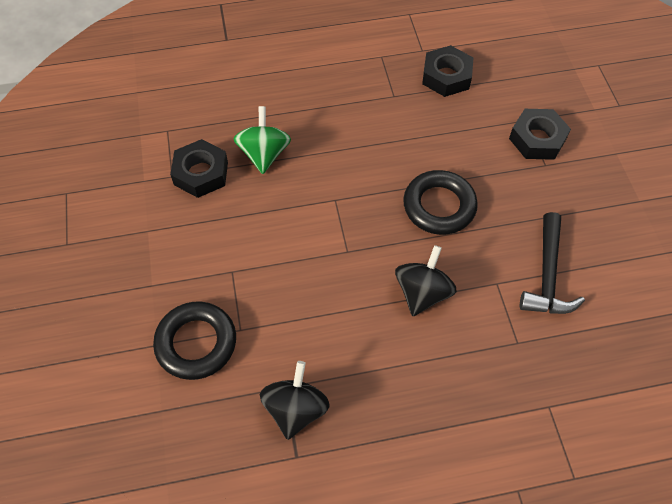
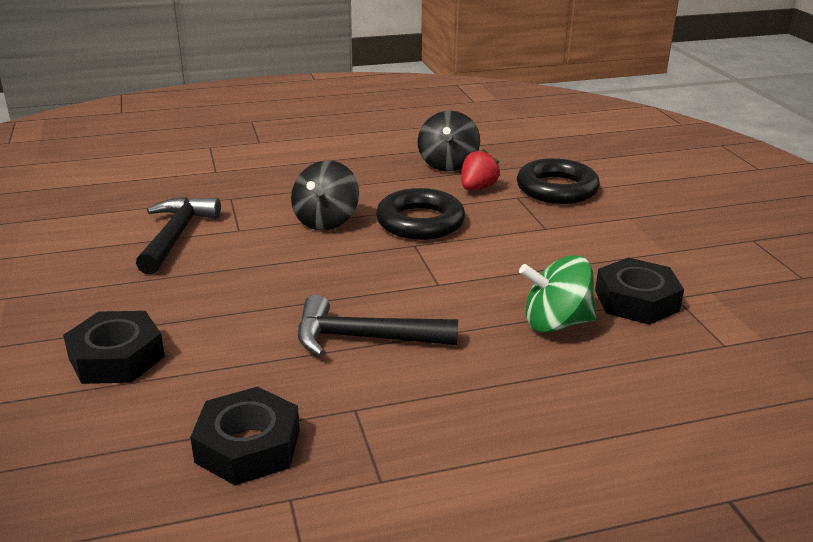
camera: 175 degrees right, 30 degrees down
green spinning top [234,106,291,174] -> green spinning top turned 90 degrees clockwise [519,255,597,333]
black ring [403,170,478,235] -> black ring moved to [376,188,465,240]
none -> black hammer [298,295,458,357]
none -> red strawberry [462,149,500,190]

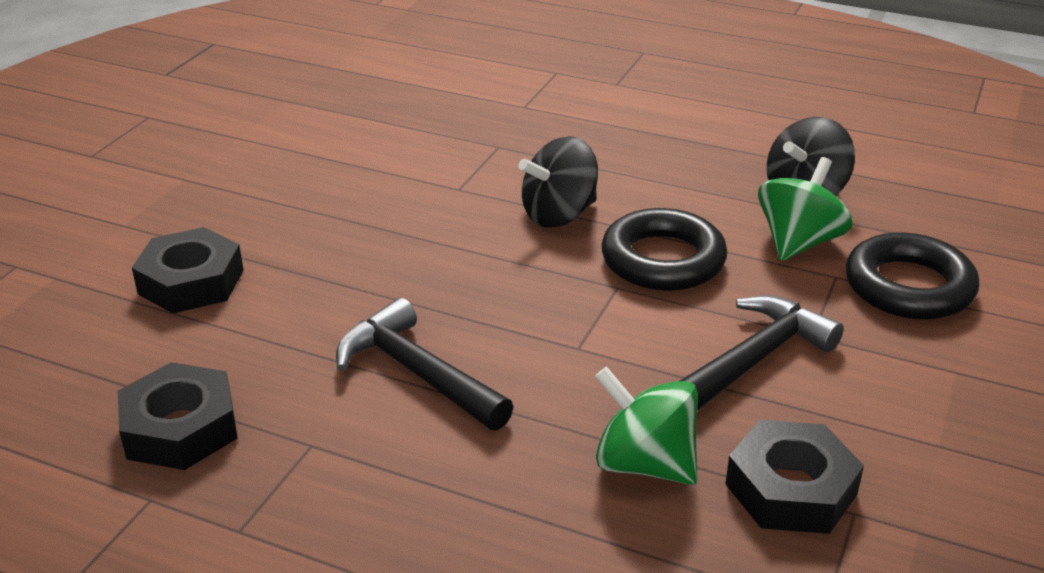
camera: 40 degrees right, 5 degrees up
black hammer [136,197,221,275] -> black hammer moved to [680,295,844,411]
red strawberry [462,149,500,190] -> green spinning top [758,157,852,261]

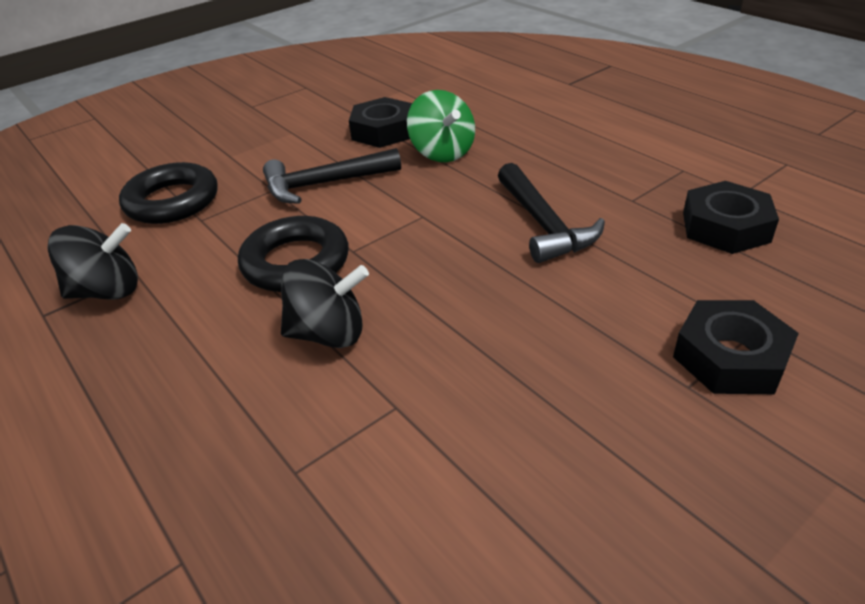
camera: 150 degrees left, 5 degrees up
green spinning top [758,157,852,261] -> none

